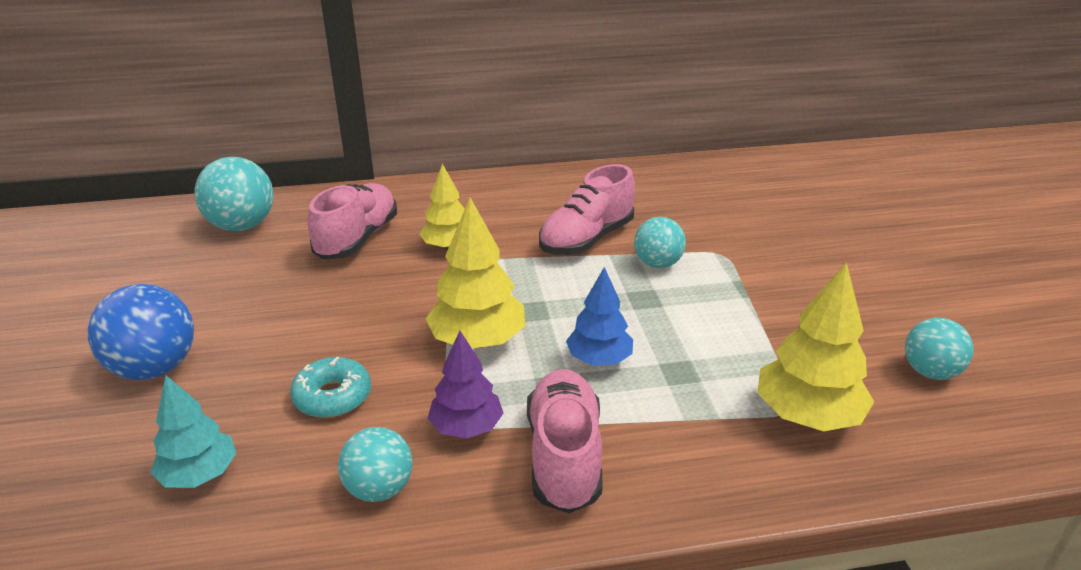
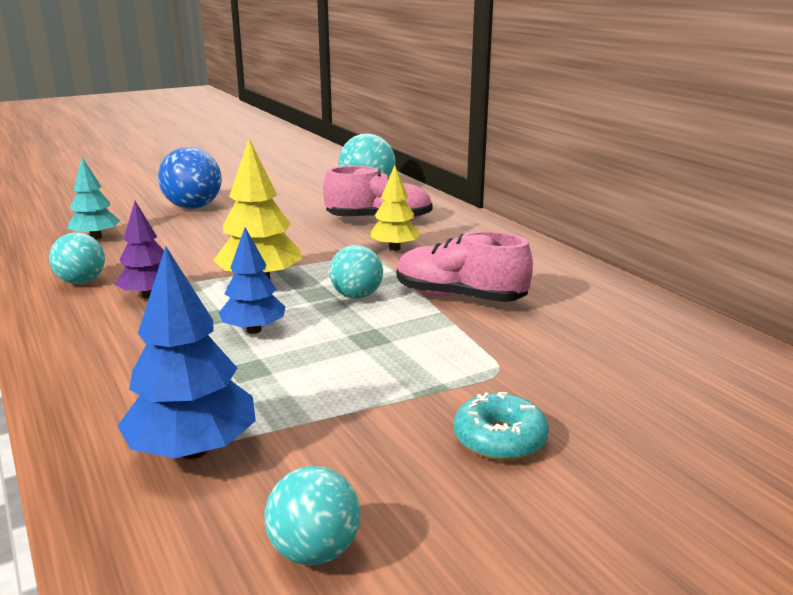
camera: 70 degrees right, 10 degrees down
turquoise donut [290,356,371,418] -> turquoise donut moved to [454,392,549,461]
pink shoe [527,369,603,513] -> none
turquoise ball [634,217,686,268] -> turquoise ball moved to [329,245,383,299]
yellow tree [757,262,874,431] -> blue tree [118,246,256,459]

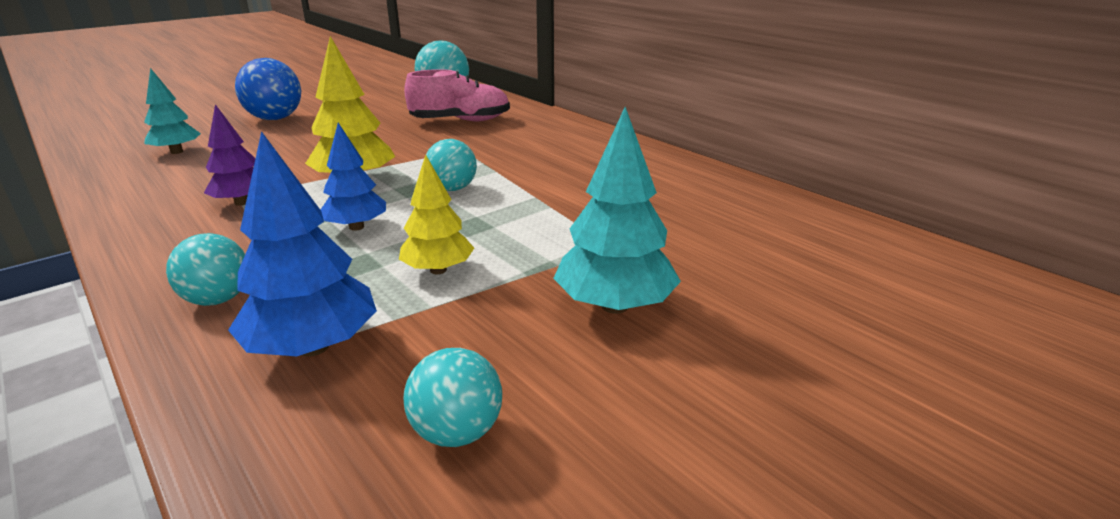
camera: 10 degrees left, 5 degrees up
turquoise ball [49,233,105,284] -> turquoise ball moved to [166,233,245,306]
yellow tree [369,165,421,251] -> yellow tree moved to [399,155,474,274]
pink shoe [397,231,533,302] -> none
turquoise donut [454,392,549,461] -> turquoise tree [553,107,681,314]

